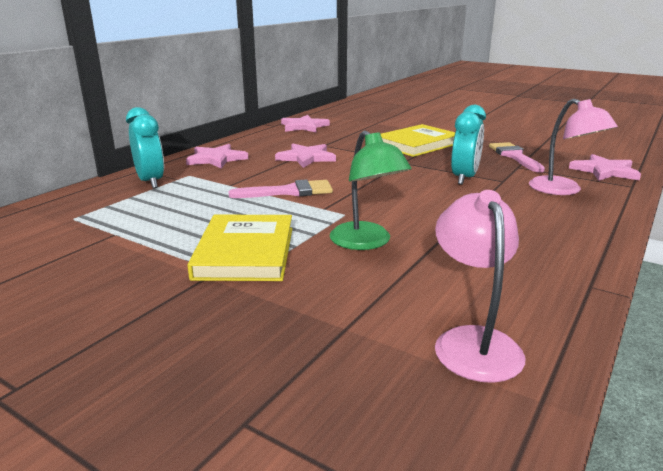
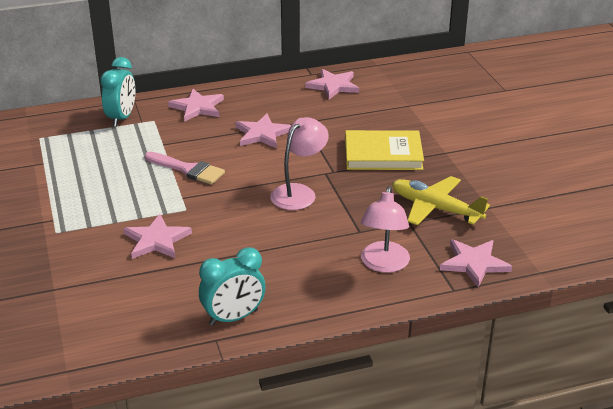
camera: 40 degrees right, 10 degrees up
yellow book [187,215,292,281] -> none
green lamp [330,130,411,250] -> pink star [123,214,192,259]
pink lamp [435,190,525,383] -> pink lamp moved to [270,117,329,210]
turquoise clock [451,105,486,185] -> turquoise clock moved to [199,247,266,326]
pink brush [489,142,545,173] -> yellow plane [392,176,490,226]

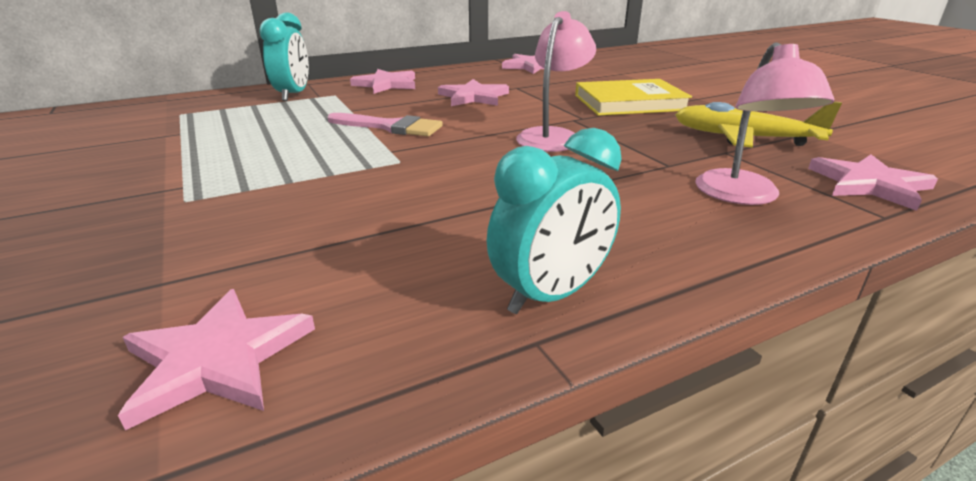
camera: 10 degrees left, 5 degrees down
pink star [123,214,192,259] -> pink star moved to [118,289,315,430]

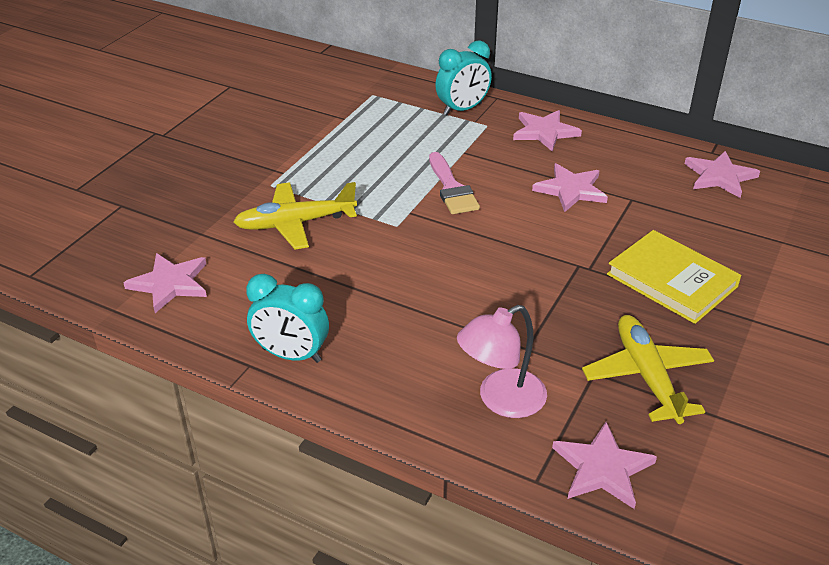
camera: 55 degrees right, 10 degrees up
pink lamp [516,11,596,152] -> none
none -> yellow plane [234,182,357,249]

